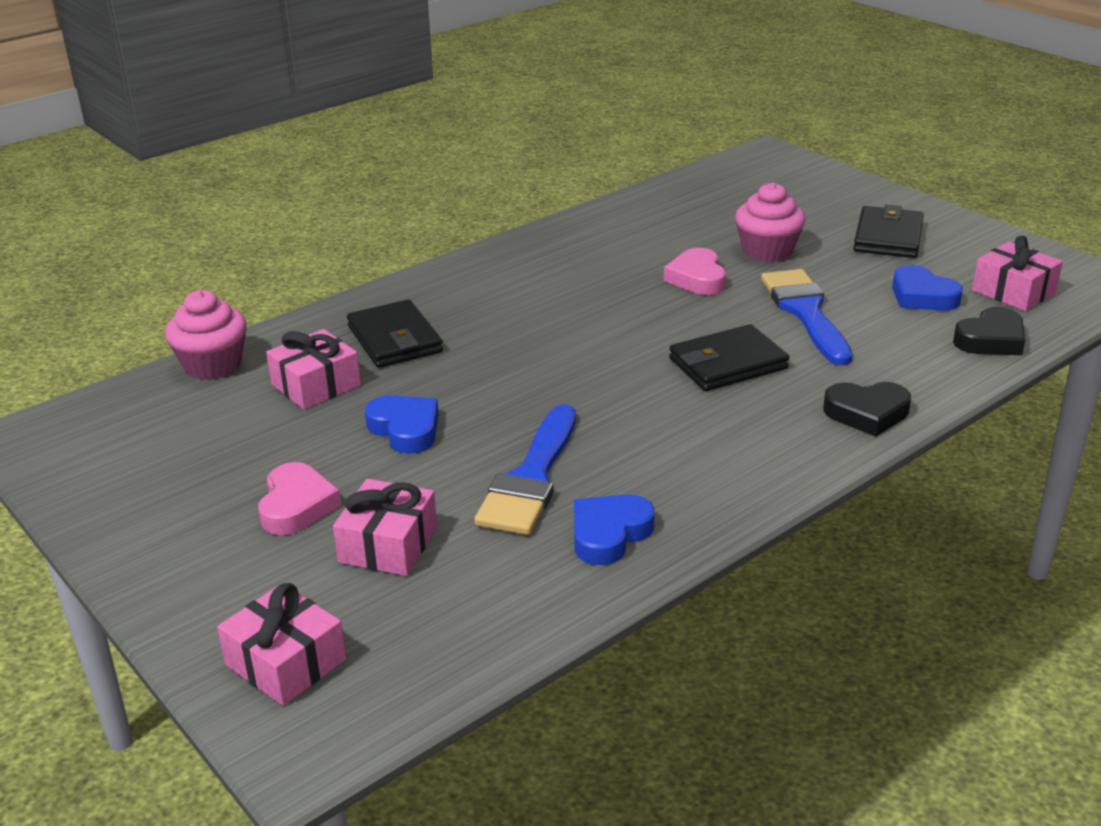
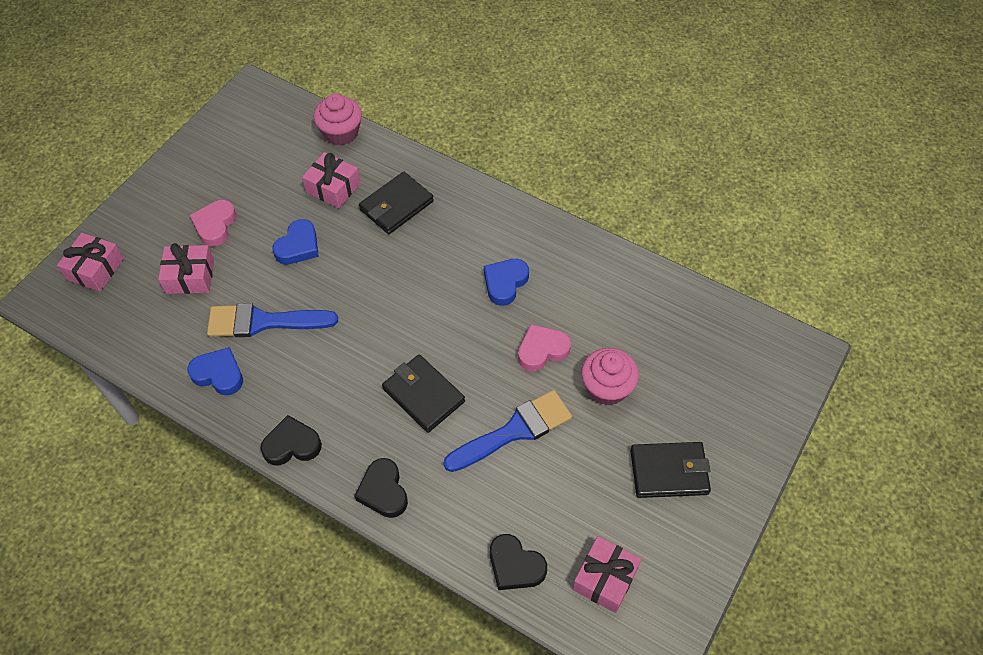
camera: 70 degrees right, 25 degrees up
pink heart [258,462,341,535] -> pink heart turned 120 degrees clockwise [190,200,236,246]
blue heart [892,265,963,311] -> blue heart moved to [484,259,529,306]
none -> black heart [261,415,322,466]

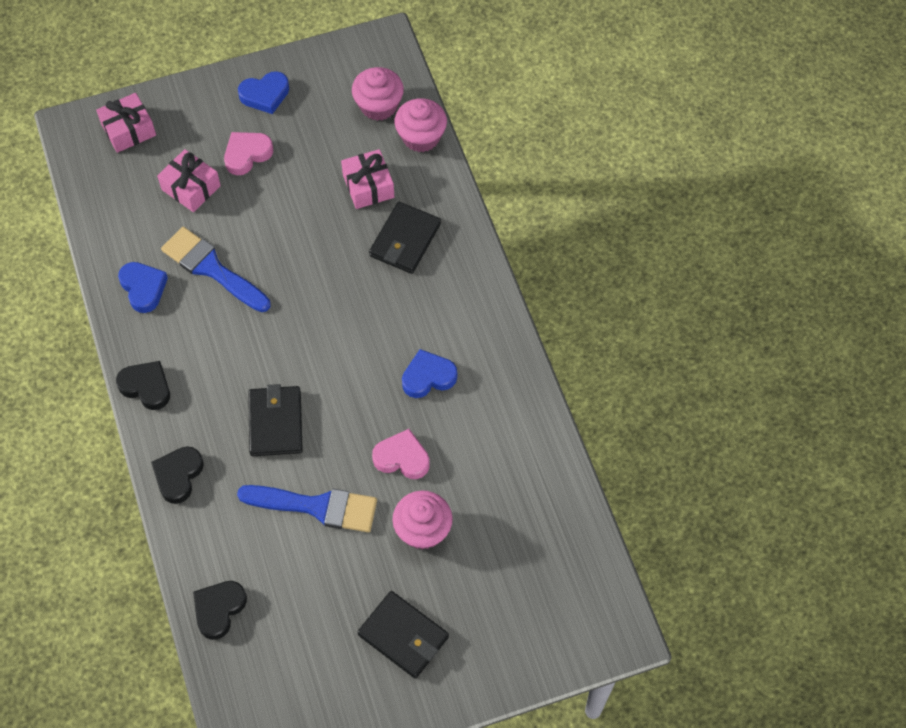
camera: 40 degrees right, 5 degrees up
blue heart [272,219,319,265] -> blue heart moved to [238,71,289,114]
black wallet [359,172,434,234] -> black wallet turned 60 degrees counterclockwise [369,202,441,274]
black heart [490,534,547,590] -> black heart turned 45 degrees clockwise [193,581,247,640]
pink gift [572,536,642,613] -> none
none -> pink cupcake [352,67,404,121]

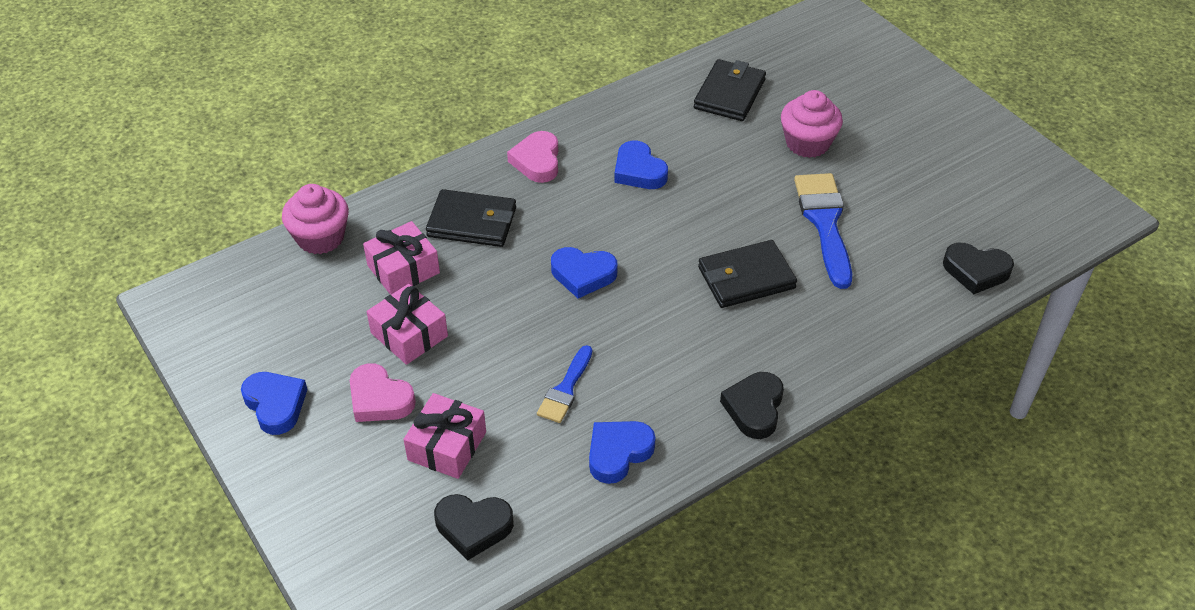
camera: 105 degrees left, 15 degrees down
pink gift [96,93,156,153] -> pink gift moved to [367,284,448,365]
black heart [151,446,204,504] -> black heart moved to [434,494,514,560]
blue brush [161,227,271,312] -> blue brush [537,345,592,423], size x0.58
pink cupcake [352,67,404,121] -> none
black wallet [357,591,449,678] -> black wallet moved to [694,59,766,121]
pink heart [372,429,430,479] -> pink heart moved to [507,131,558,183]
none -> blue heart [551,247,617,298]

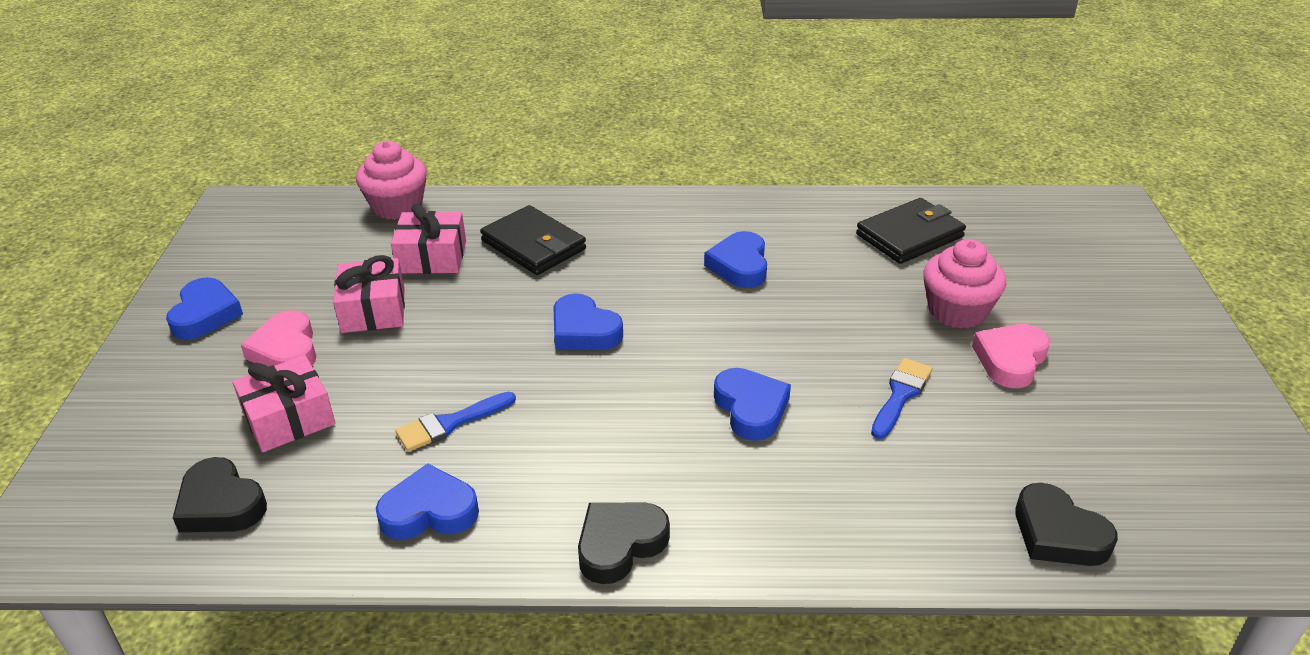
camera: 35 degrees right, 10 degrees down
pink heart [507,131,558,183] -> pink heart moved to [972,324,1050,388]
black wallet [698,240,797,308] -> blue heart [714,368,791,441]
blue brush [794,173,852,289] -> blue brush [871,358,932,439], size x0.58

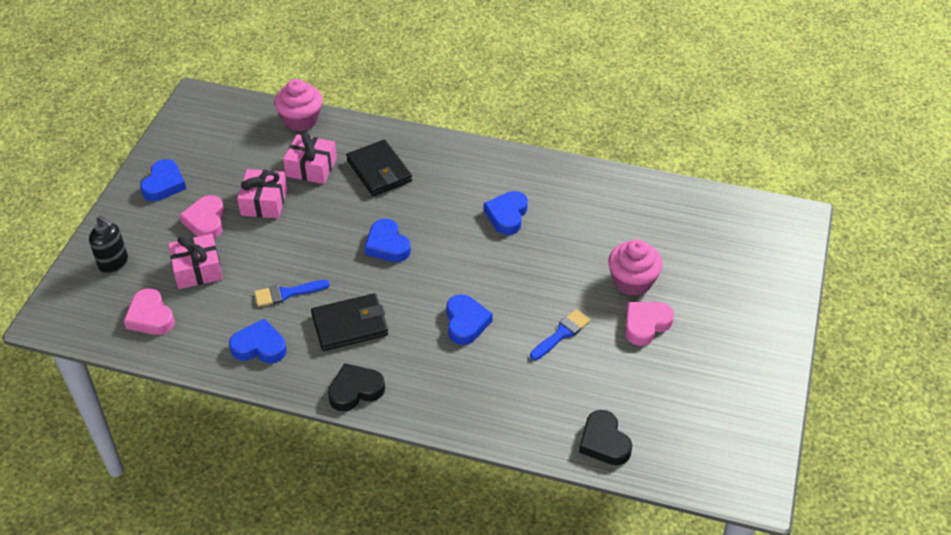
camera: 15 degrees right, 10 degrees up
black heart [173,457,267,532] -> pink heart [124,288,175,335]
black wallet [856,198,966,264] -> black wallet moved to [311,293,388,351]
none -> black soap dispenser [89,215,128,274]

